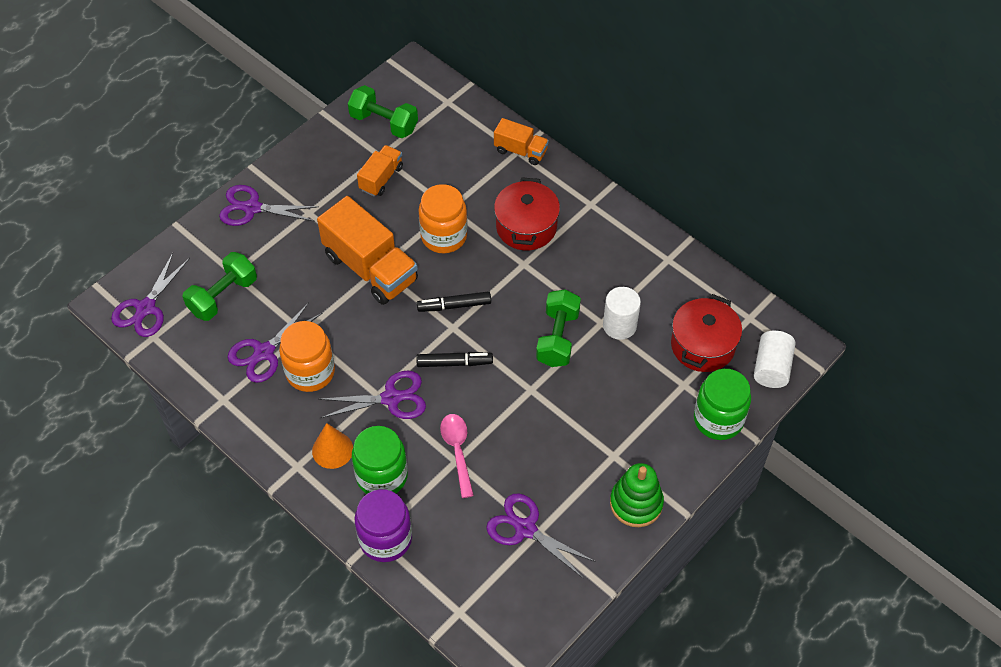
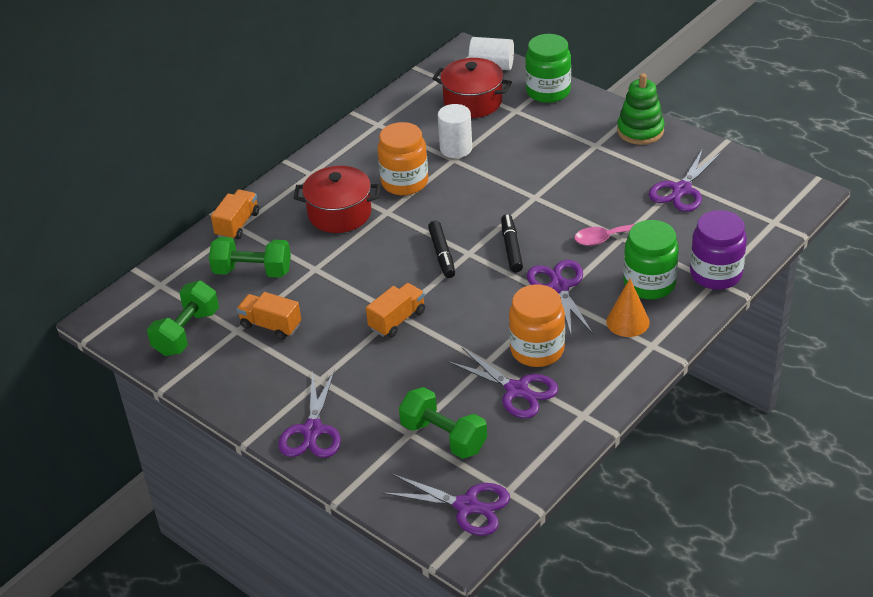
camera: 90 degrees left, 15 degrees down
orange truck [317,196,418,305] -> orange truck [366,283,425,337], size x0.54
orange jar [419,184,467,253] -> orange jar moved to [377,122,428,195]
green dumbbell [536,289,581,367] -> green dumbbell moved to [209,237,291,278]

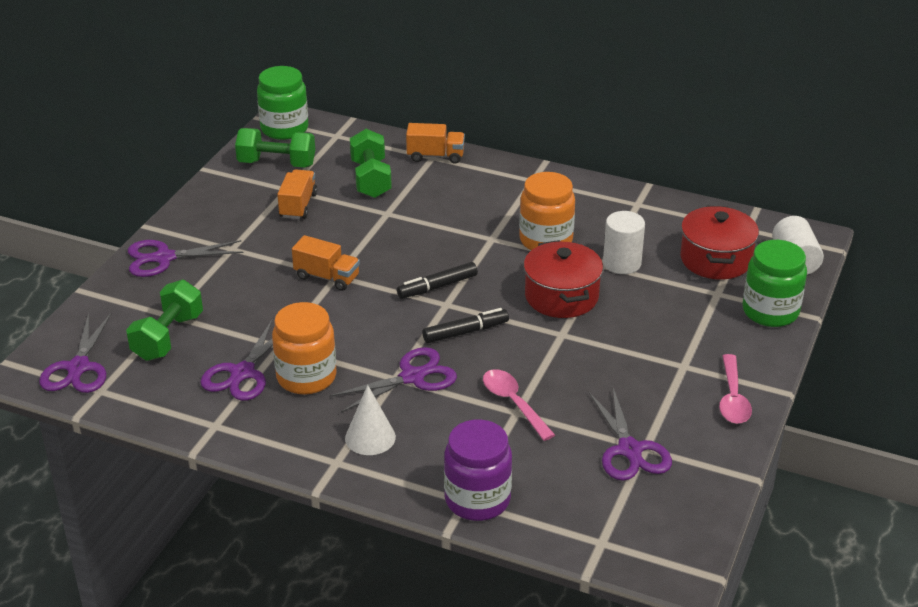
camera: 70 degrees right, 5 degrees down
red pot [294,166,380,233] -> red pot moved to [524,240,603,318]
orange cone [606,278,650,337] -> white cone [345,385,396,455]
green stacking toy [617,73,665,145] -> pink spoon [719,354,752,424]
green jar [623,220,679,300] -> green jar moved to [257,66,308,140]
purple scissors [649,148,721,212] -> purple scissors turned 120 degrees counterclockwise [589,388,672,481]

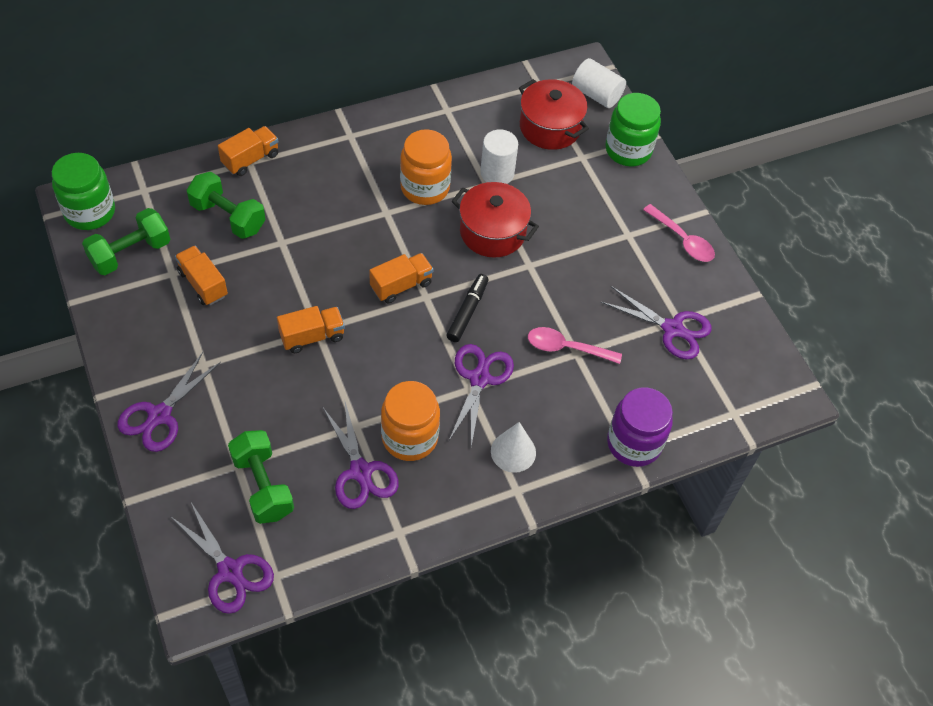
camera: 50 degrees left, 20 degrees up
black marker [397,262,478,299] -> orange truck [369,253,433,303]

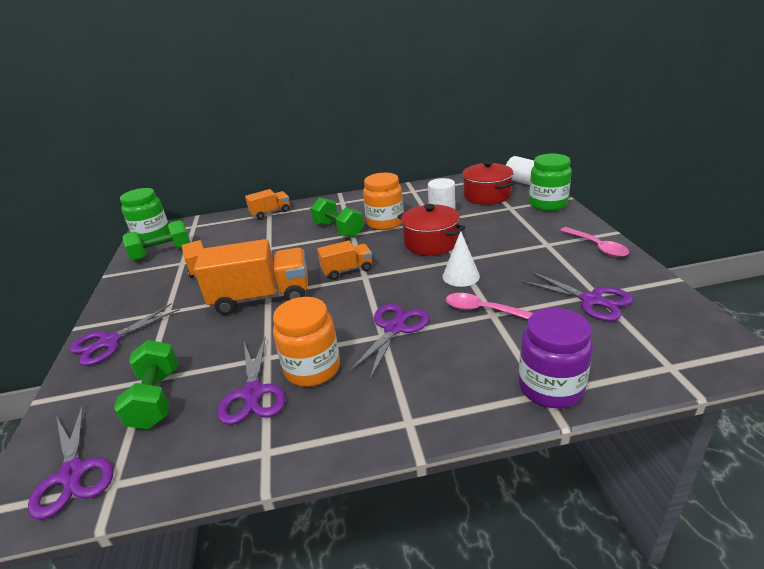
camera: 20 degrees right, 25 degrees down
green dumbbell [187,172,266,239] -> green dumbbell moved to [310,197,364,237]
orange truck [277,306,345,353] -> orange truck [194,239,308,315], size x1.87
black marker [446,274,489,342] -> none
white cone [491,422,536,473] -> white cone moved to [443,231,480,287]

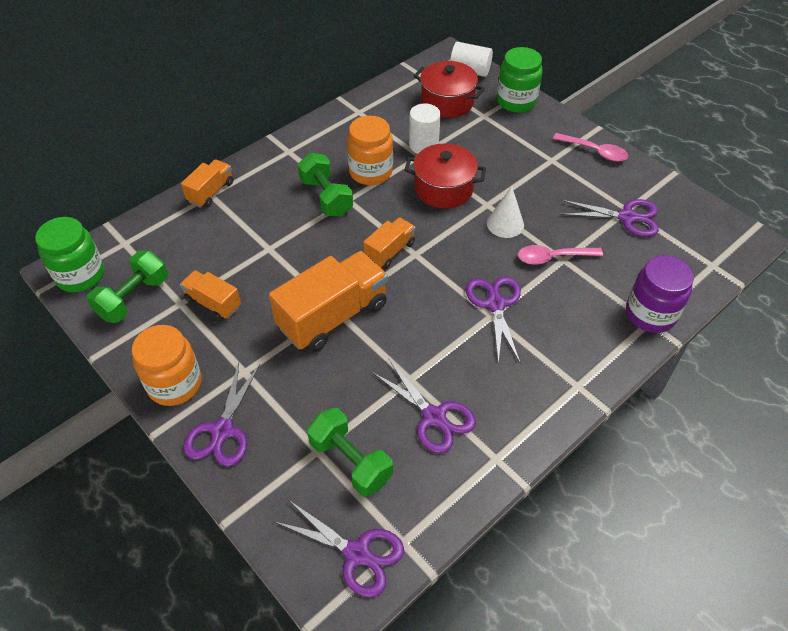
camera: 35 degrees left, 20 degrees up
orange jar [273,297,340,387] -> orange jar moved to [132,325,201,406]
green dumbbell [310,197,364,237] -> green dumbbell turned 45 degrees clockwise [298,153,353,216]

